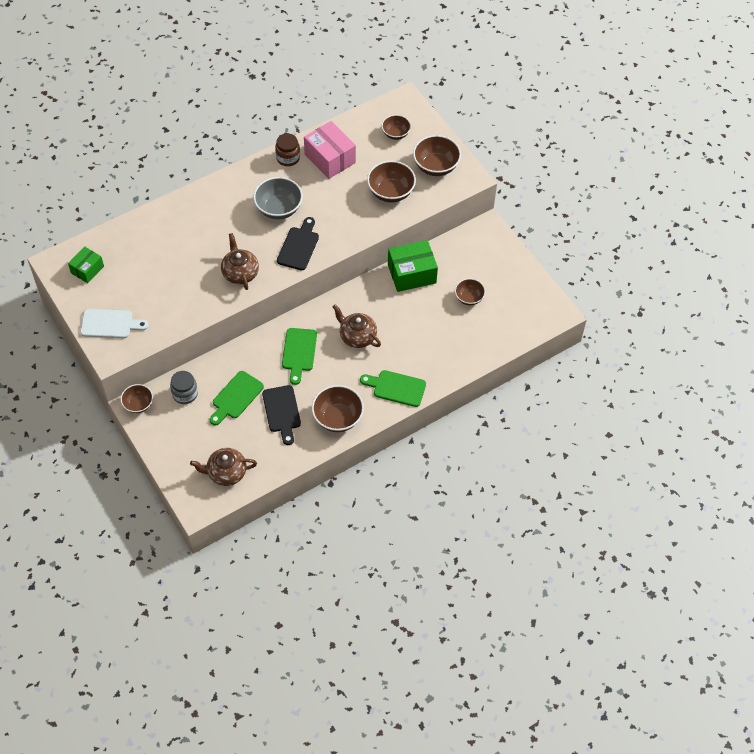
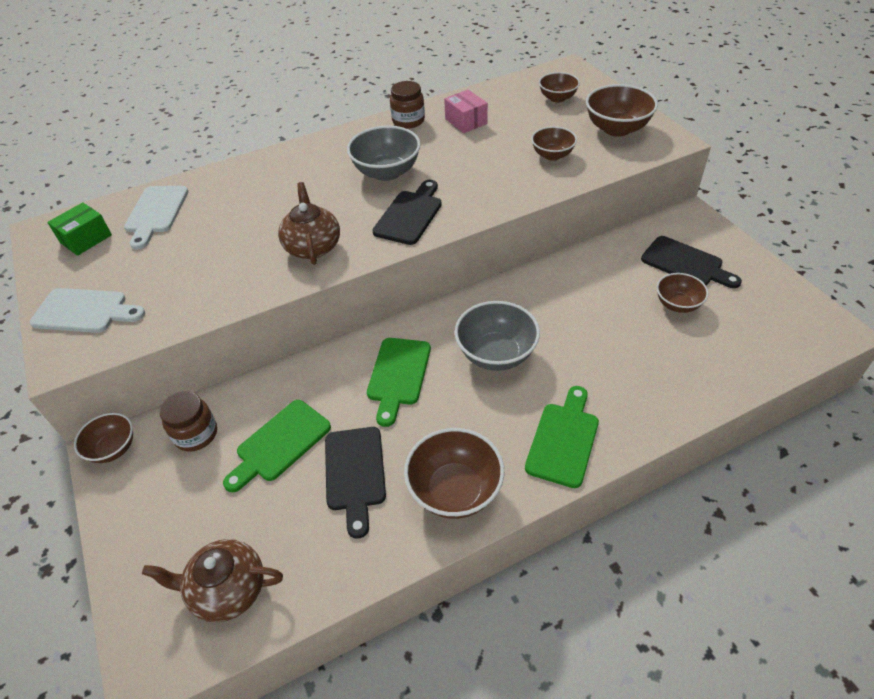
camera: 10 degrees right, 10 degrees down
grey jar [170,371,198,404] -> brown jar [160,391,217,452]
pink box [304,121,356,179] -> pink box [444,90,488,133], size x0.60
brown teapot [333,304,381,348] -> grey bowl [455,301,540,371]
green cutting board [360,370,426,407] -> green cutting board turned 90 degrees clockwise [525,386,599,488]
brown bowl [367,161,416,203] -> brown bowl [531,126,577,161], size x0.62
green box [388,240,438,292] -> none
none -> white cutting board [124,186,189,250]
none -> black cutting board [641,236,742,288]

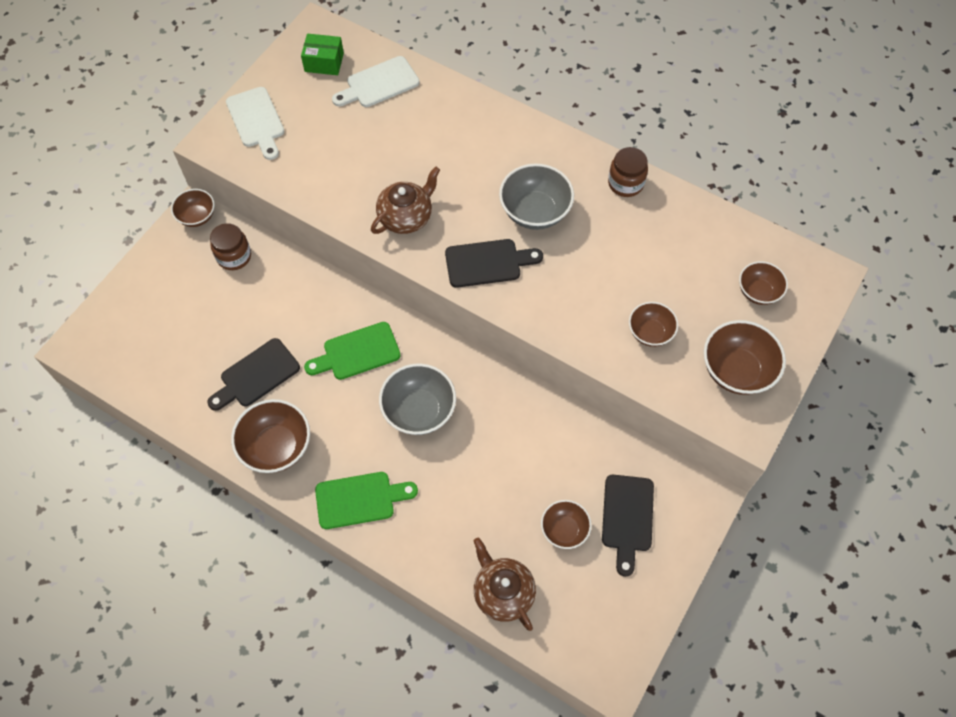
camera: 55 degrees right, 15 degrees up
brown teapot [142,539,283,622] -> brown teapot moved to [473,538,536,631]
green cutting board [223,400,331,492] -> none
pink box [444,90,488,133] -> none

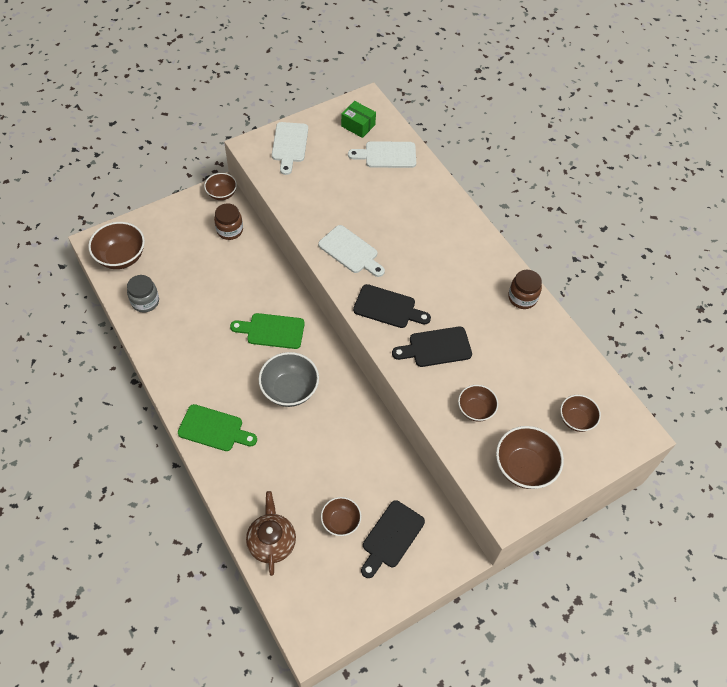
camera: 25 degrees right, 5 degrees down
black cutting board [208,338,300,411] -> black cutting board moved to [392,327,472,367]
brown bowl [231,399,310,473] -> brown bowl moved to [88,222,145,269]
brown teapot [371,166,440,234] -> white cutting board [318,225,385,277]
grey bowl [499,163,574,230] -> none
none -> grey jar [127,275,159,313]

